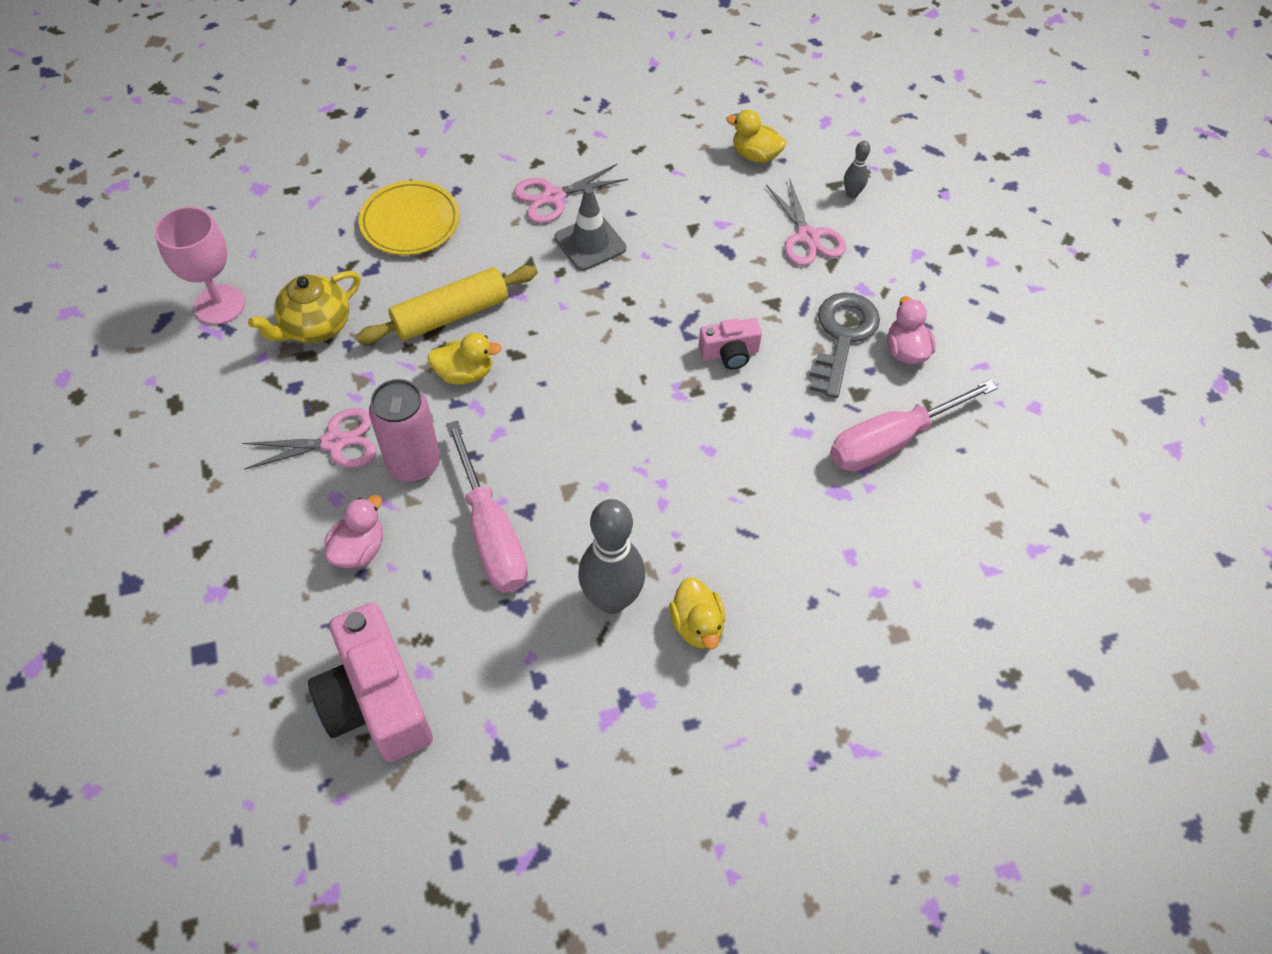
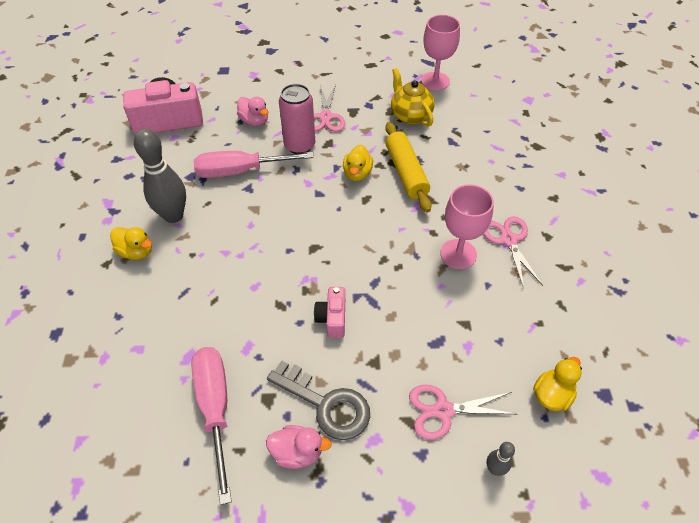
camera: 105 degrees right, 5 degrees down
yellow plate [359,180,460,255] -> none
grey traffic cone [554,187,626,271] -> pink goblet [440,184,494,269]
yellow duck [669,577,725,649] -> yellow duck turned 150 degrees counterclockwise [110,227,152,260]

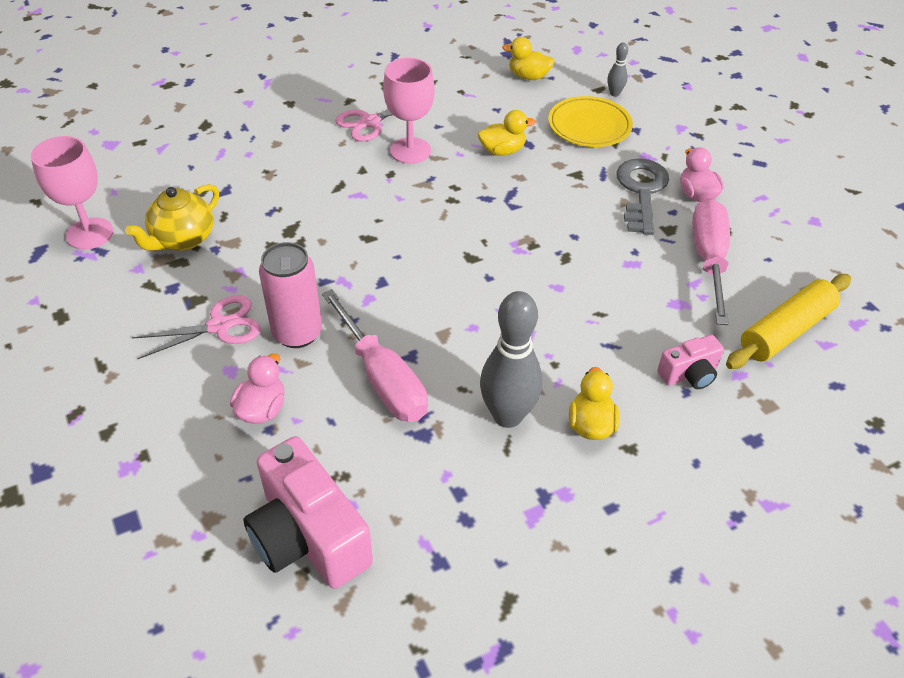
camera: 115 degrees left, 5 degrees down
pink screwdriver [191,347,232,505] -> pink screwdriver turned 135 degrees clockwise [692,199,730,325]
pink camera [314,287,345,338] -> pink camera moved to [657,335,724,389]
yellow duck [343,145,373,181] -> yellow duck moved to [478,110,536,156]
yellow rolling pin [385,122,432,213] -> yellow rolling pin moved to [726,274,851,369]
pink scissors [409,384,516,440] -> yellow plate [548,96,633,147]

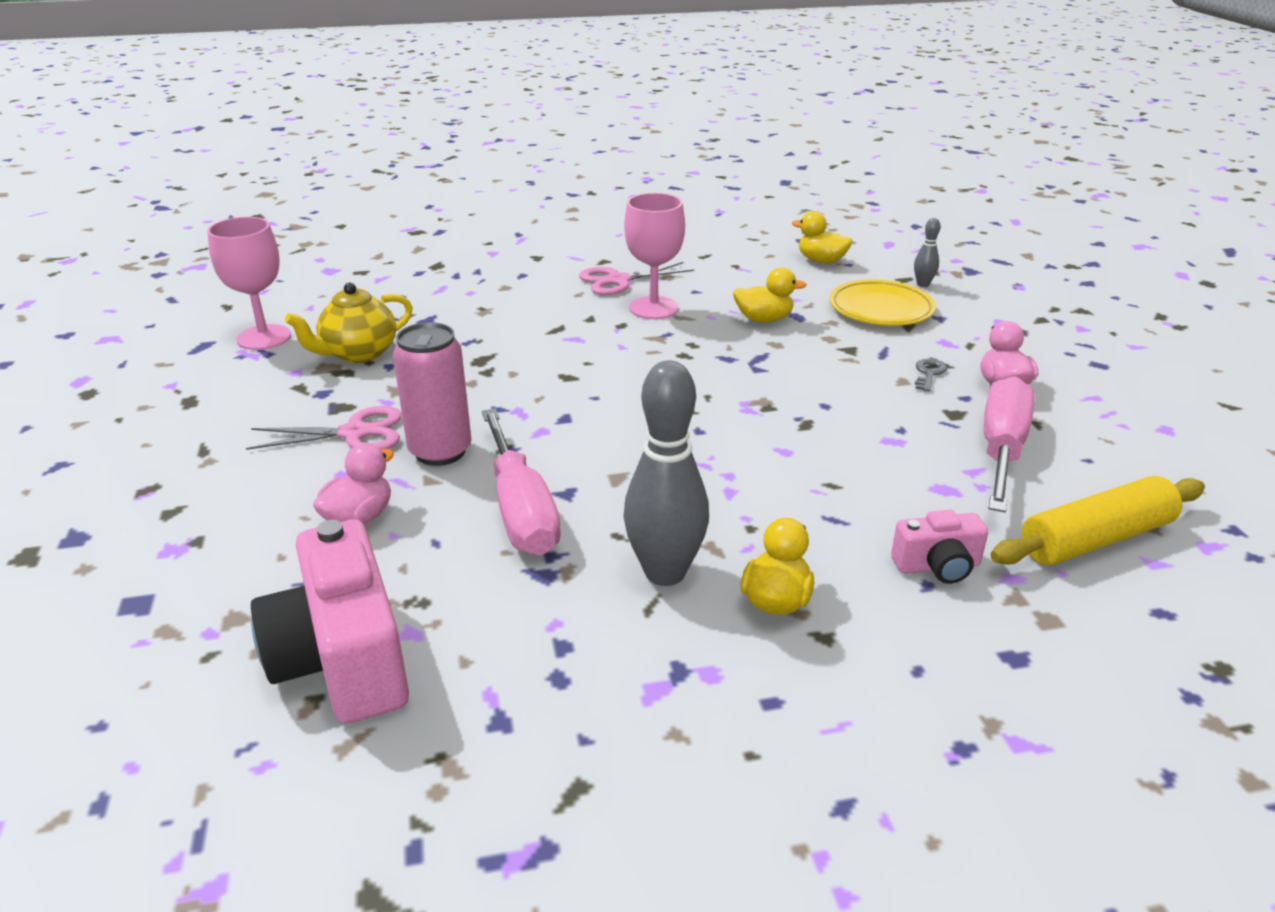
camera: 15 degrees right, 15 degrees down
grey key [616,158,669,235] -> grey key [915,359,947,392], size x0.45

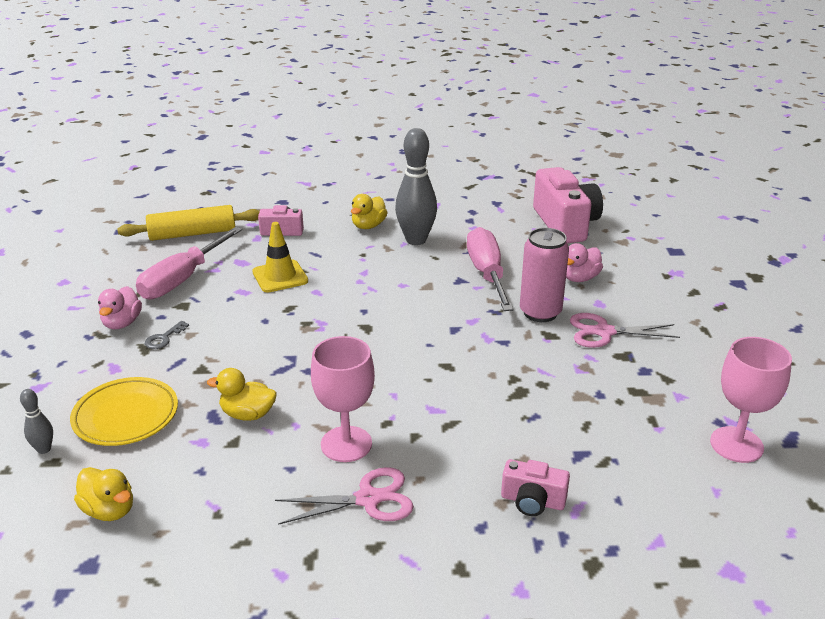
camera: 170 degrees left, 0 degrees up
yellow teapot [285,283,413,363] -> none
none -> yellow traffic cone [252,222,308,293]
none -> pink camera [501,459,570,516]

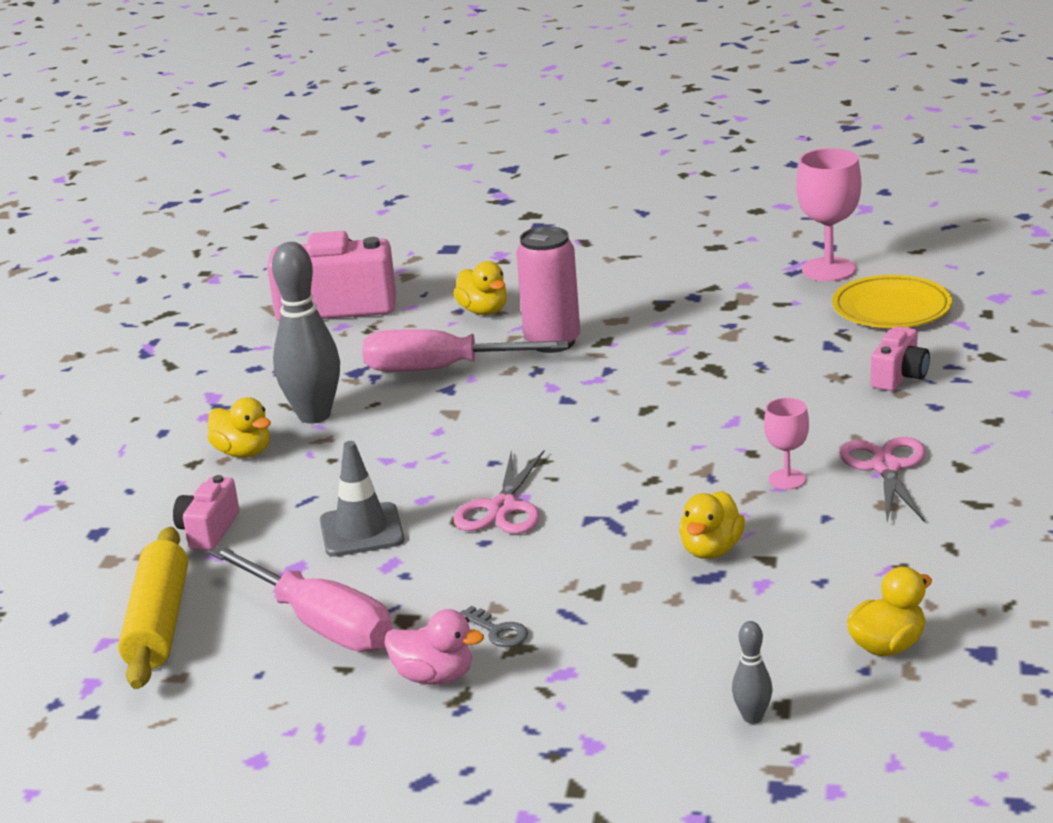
camera: 75 degrees left, 5 degrees down
yellow plate [70,377,178,446] -> yellow plate moved to [832,275,952,328]
yellow traffic cone [252,222,308,293] -> grey traffic cone [320,441,404,557]
pink goblet [311,336,375,462] -> pink goblet [764,398,809,490], size x0.57
pink duck [566,243,603,282] -> yellow duck [453,261,507,315]
pink scissors [570,313,680,348] -> pink scissors moved to [453,450,545,534]

